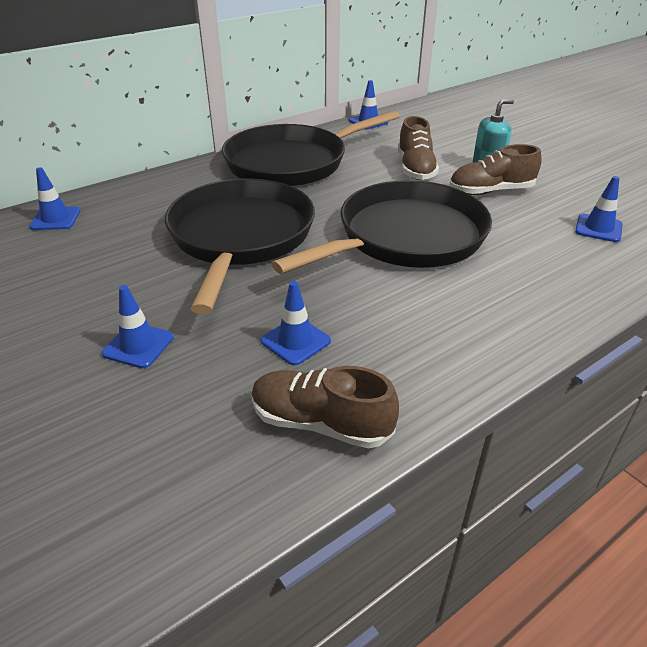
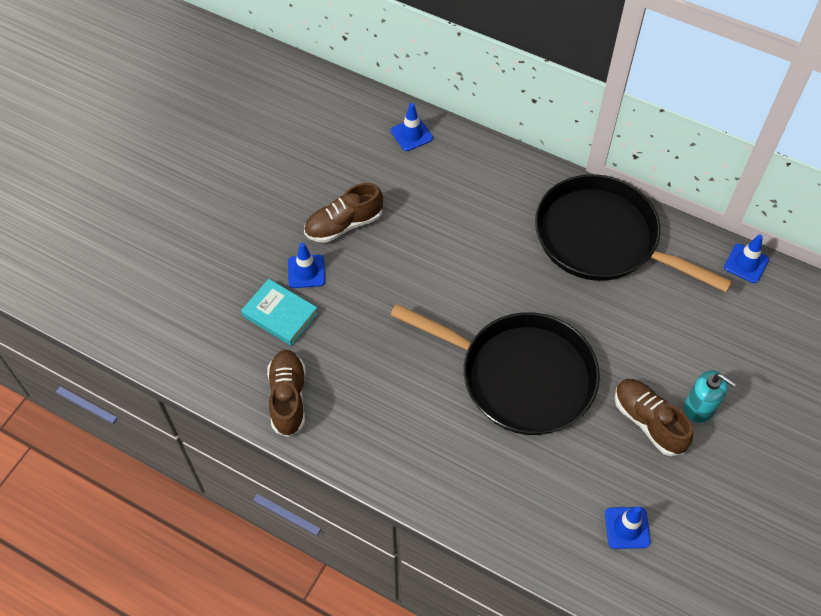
camera: 65 degrees right, 20 degrees up
black pan [165,179,315,314] -> none
blue traffic cone [261,281,331,365] -> none
brown shoe [398,116,439,180] -> brown shoe moved to [304,183,383,243]
none -> turquoise book [241,279,318,346]

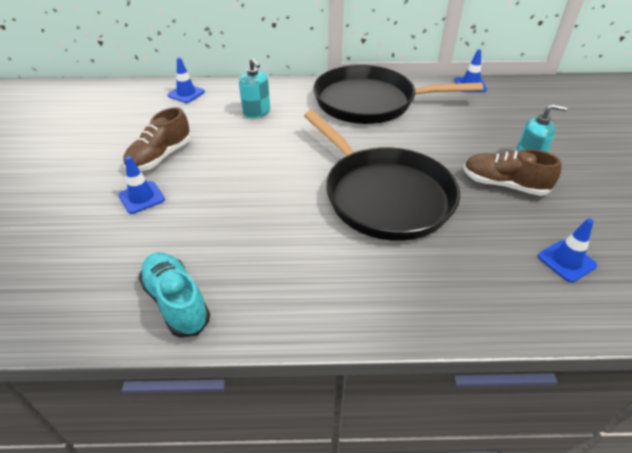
camera: 30 degrees left, 15 degrees down
turquoise book [241,279,318,346] -> none
brown shoe [267,350,306,437] -> turquoise shoe [139,252,210,338]
black pan [390,304,600,435] -> black pan turned 60 degrees clockwise [304,110,460,241]
none -> turquoise soap dispenser [239,58,270,118]

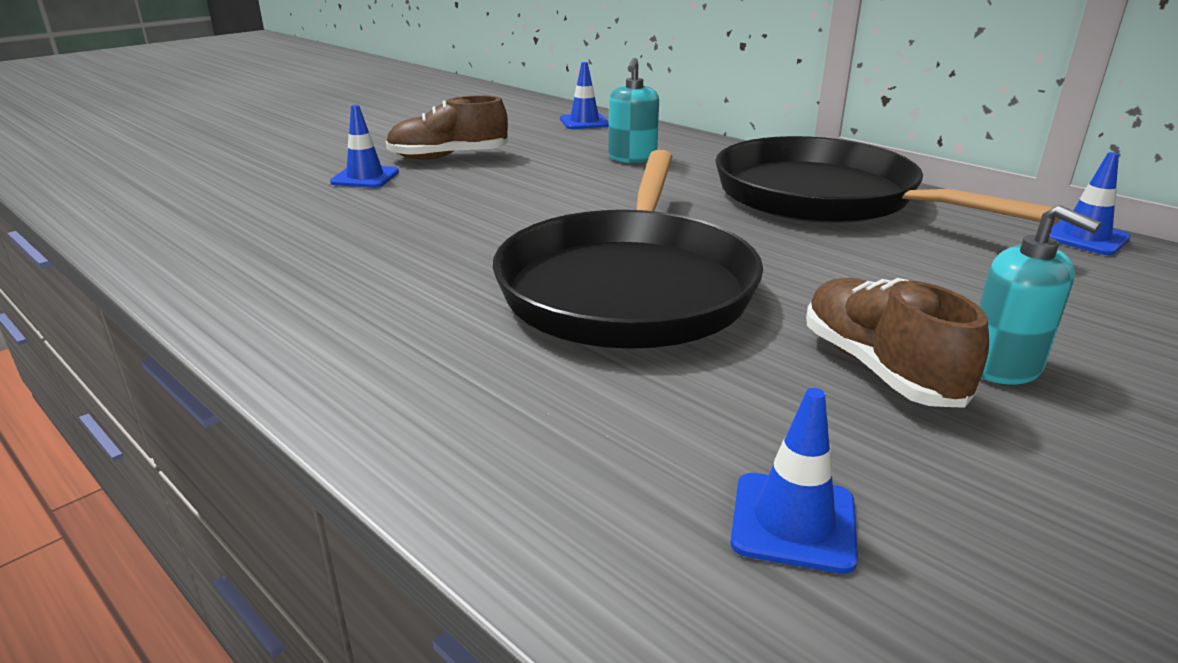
camera: 45 degrees right, 15 degrees down
turquoise shoe [139,252,210,338] -> none

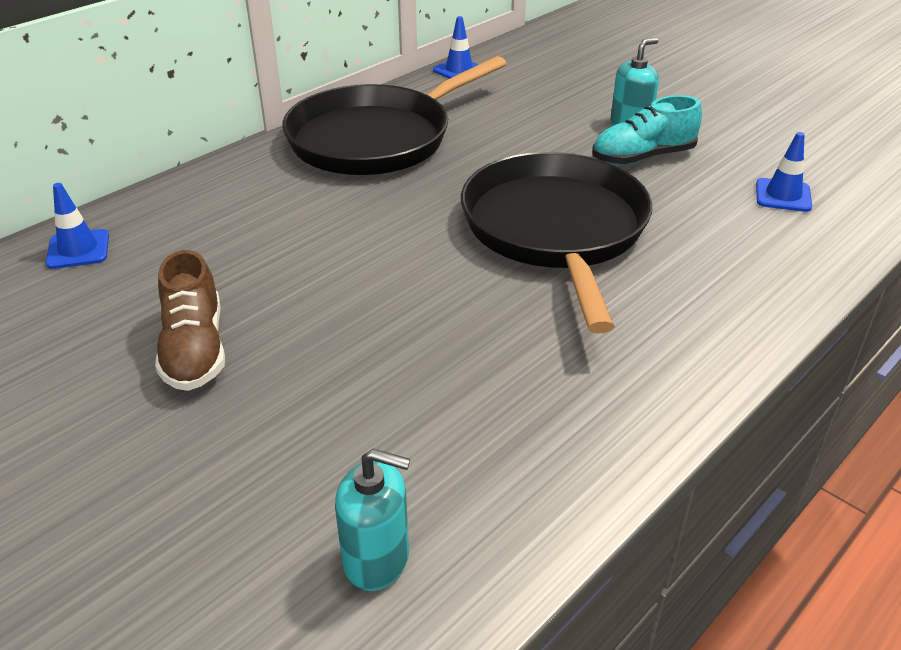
camera: 90 degrees left, 10 degrees up
blue traffic cone [330,105,399,188] -> none
black pan [493,150,763,349] -> black pan turned 105 degrees counterclockwise [461,152,652,334]
turquoise soap dispenser [608,58,659,163] -> turquoise soap dispenser moved to [335,449,410,591]
brown shoe [806,278,989,408] -> turquoise shoe [592,95,702,165]

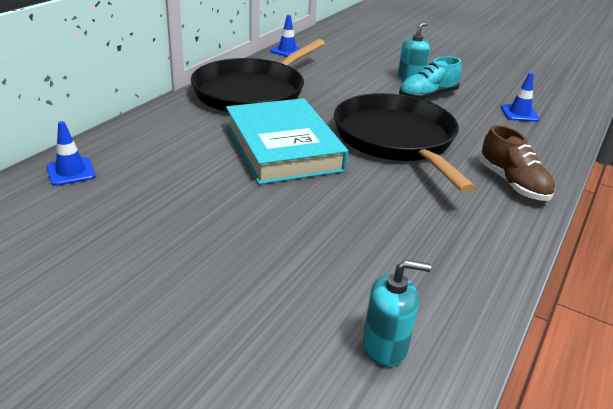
camera: 15 degrees left, 5 degrees down
brown shoe [155,250,225,391] -> brown shoe moved to [479,125,555,201]
none -> turquoise book [226,98,349,185]

